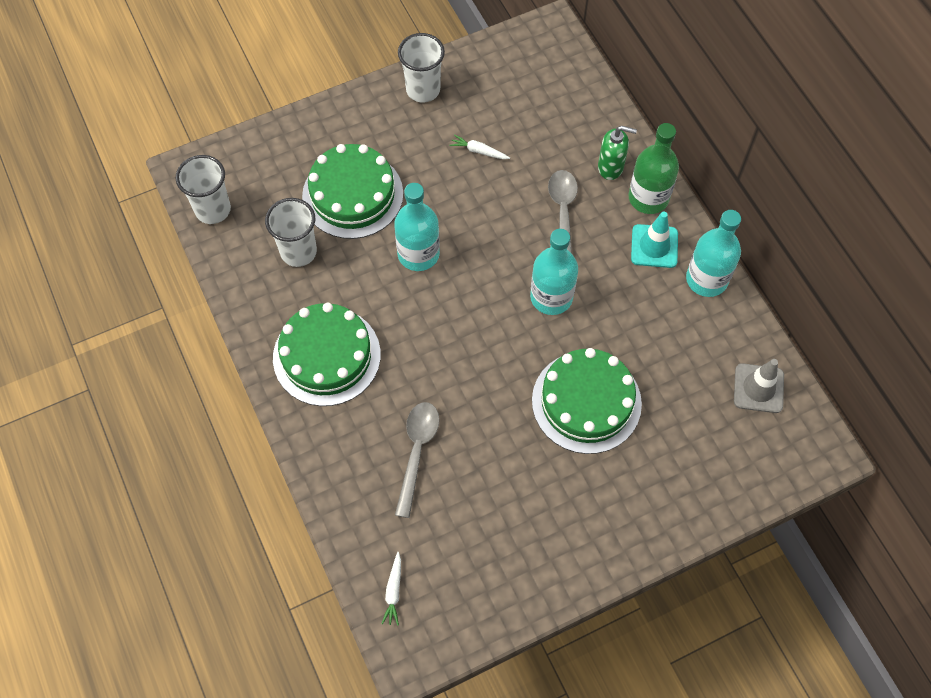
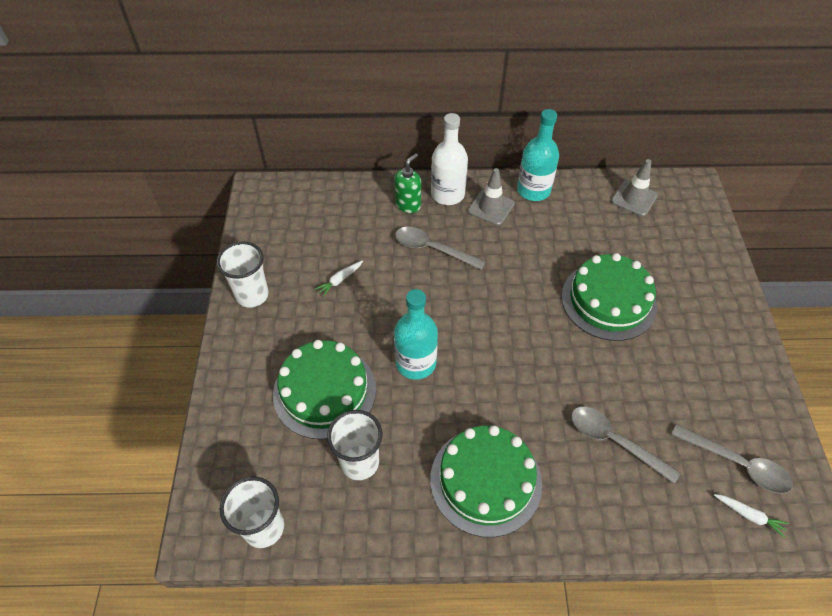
camera: 65 degrees left, 10 degrees down
turquoise bottle [530,229,578,315] -> none
green bottle [628,123,679,214] -> white bottle [431,113,468,205]
turquoise traffic cone [631,212,678,268] -> grey traffic cone [468,168,515,226]
none -> grey spoon [671,424,793,494]

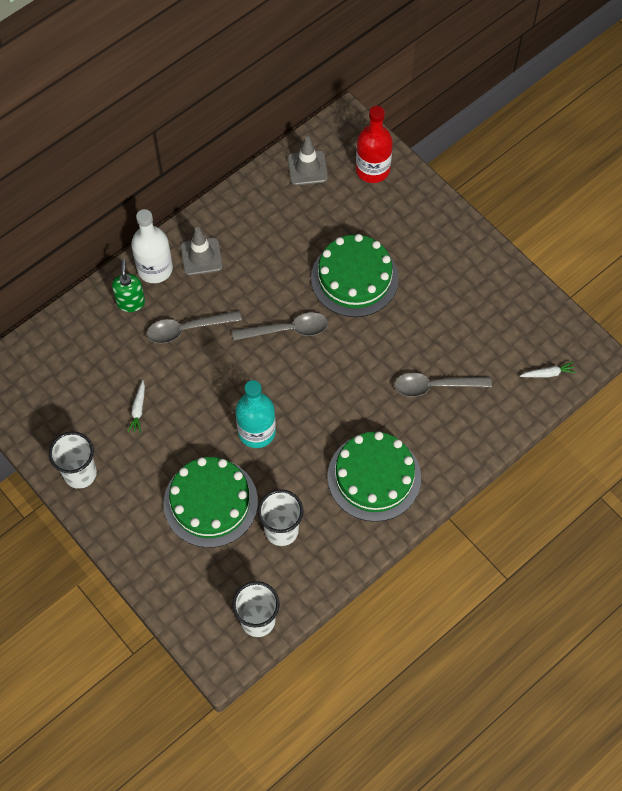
camera: 40 degrees left, 10 degrees up
turquoise bottle [517,109,559,201] -> none
grey spoon [671,424,793,494] -> grey spoon moved to [232,312,328,341]
none -> red bottle [356,106,393,183]

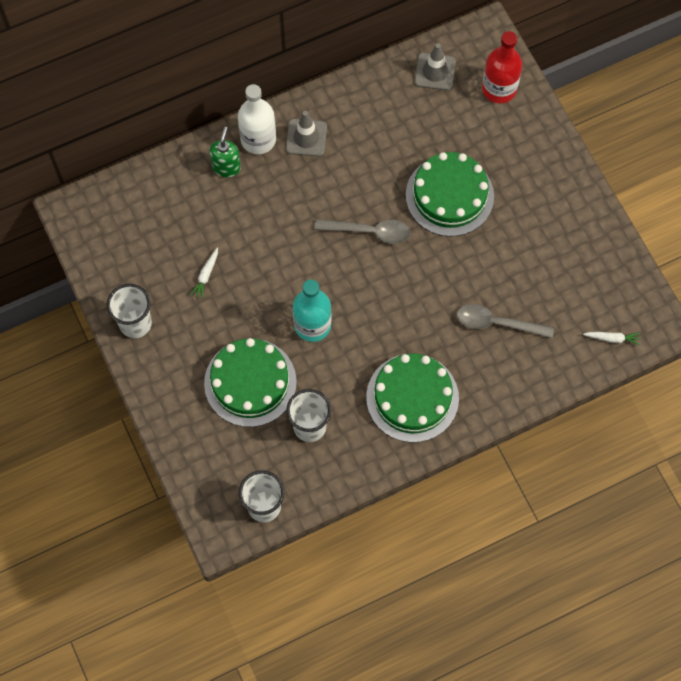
camera: 15 degrees right, 5 degrees up
grey spoon [147,311,242,343] -> none

